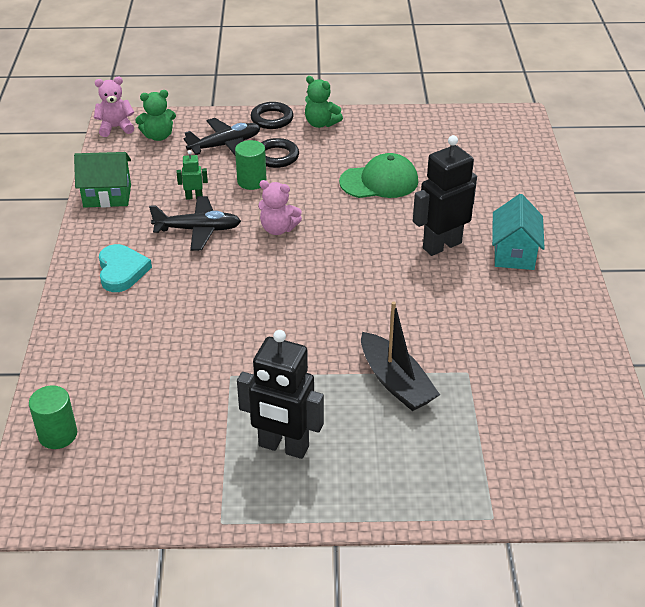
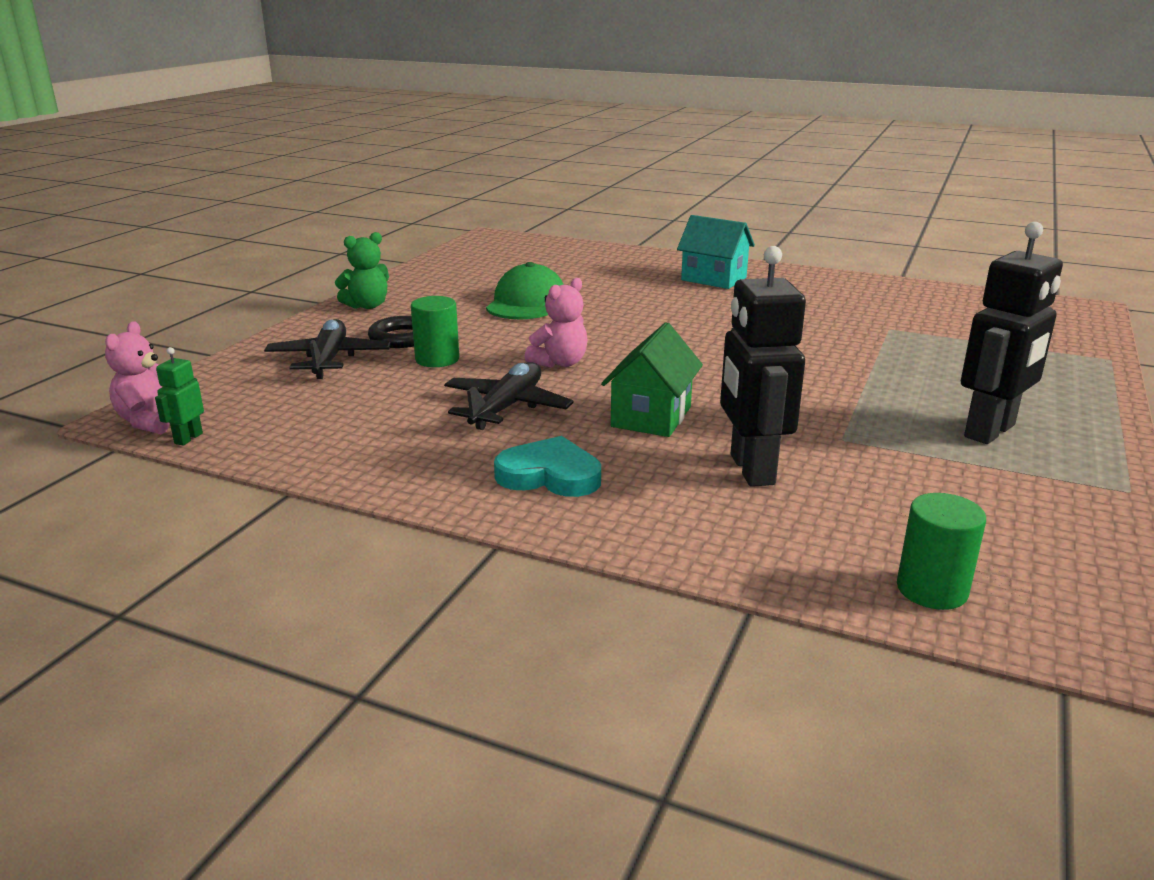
camera: 65 degrees left, 15 degrees down
green house [74,152,131,208] -> green house moved to [601,322,703,437]
green teddy bear [135,90,176,141] -> none
green robot [176,150,208,200] -> green robot moved to [155,347,204,445]
black ring [251,102,294,129] -> none
black boat [361,301,440,411] -> none
black robot [413,135,477,256] -> black robot moved to [720,246,806,487]

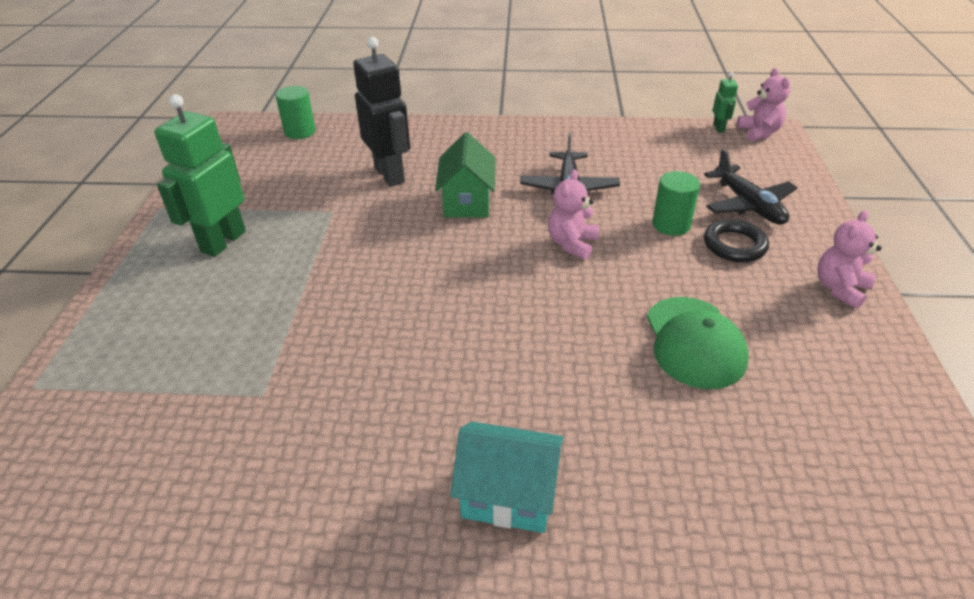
camera: 160 degrees right, 15 degrees up
green teddy bear [335,232,389,309] -> pink teddy bear [817,210,882,309]
turquoise heart [494,436,601,497] -> none
black robot [961,222,1063,444] -> green robot [154,94,246,257]

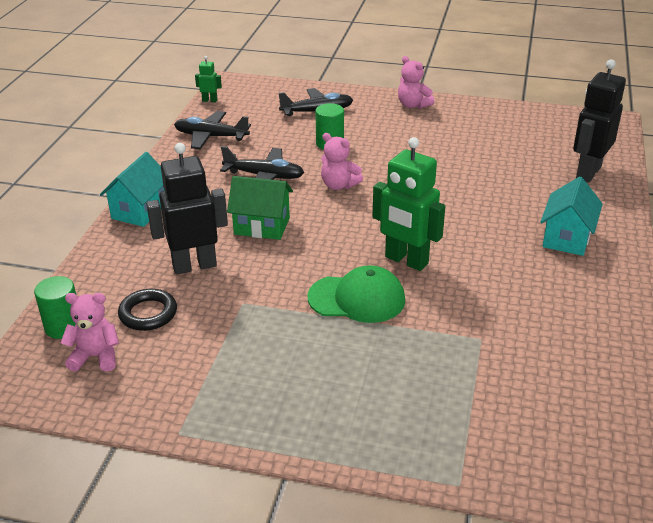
camera: 80 degrees left, 5 degrees down
green robot [154,94,246,257] -> green robot moved to [372,137,445,271]
green cap [647,297,749,389] -> green cap moved to [308,265,405,323]
black ring [704,219,769,262] -> black ring moved to [118,289,177,331]
pink teddy bear [737,68,791,142] -> pink teddy bear moved to [61,293,119,372]
none -> turquoise house [100,152,165,227]
none -> black plane [174,111,251,149]
none -> black robot [573,59,626,183]

